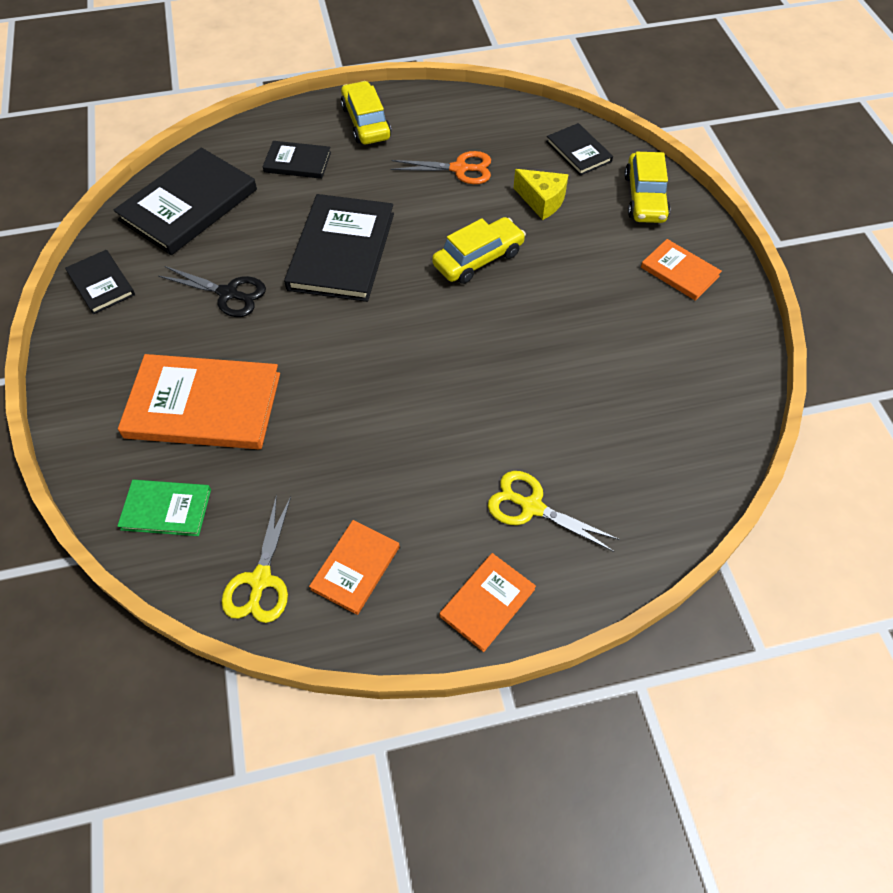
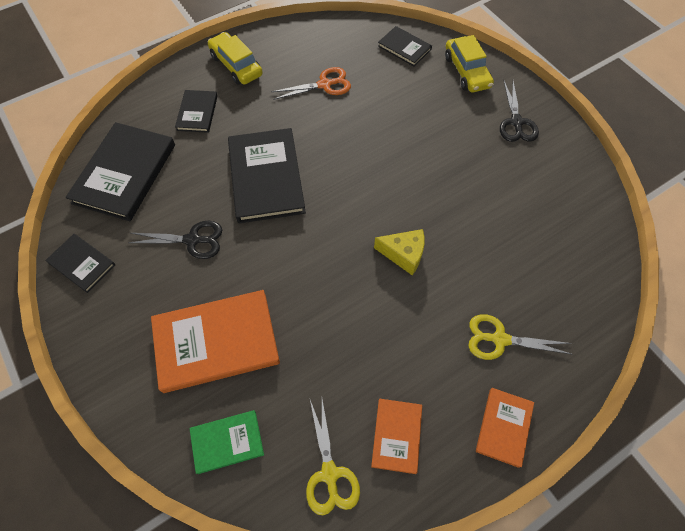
camera: 20 degrees left, 5 degrees up
black book [263,141,331,179] -> black book turned 75 degrees counterclockwise [175,90,218,133]
yellow car [432,217,526,284] -> none
yellow cheese [514,169,569,220] -> yellow cheese moved to [374,229,425,275]
orange book [641,239,722,301] -> black scissors [500,81,539,142]

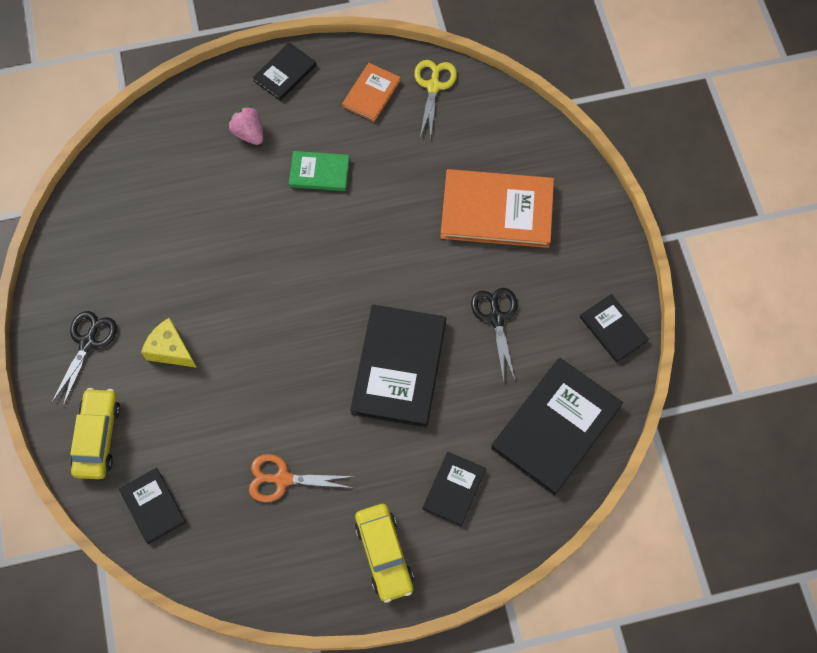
camera: 160 degrees left, 5 degrees up
black scissors [128,221,222,259] -> black scissors turned 60 degrees clockwise [471,288,518,383]
green book [190,410,264,474] -> green book moved to [289,151,349,191]
yellow cheese [374,229,425,275] -> yellow cheese moved to [141,318,197,368]
yellow scissors [468,314,571,360] -> pink strawberry [228,105,263,145]
orange book [476,388,534,468] -> black book [253,42,316,101]

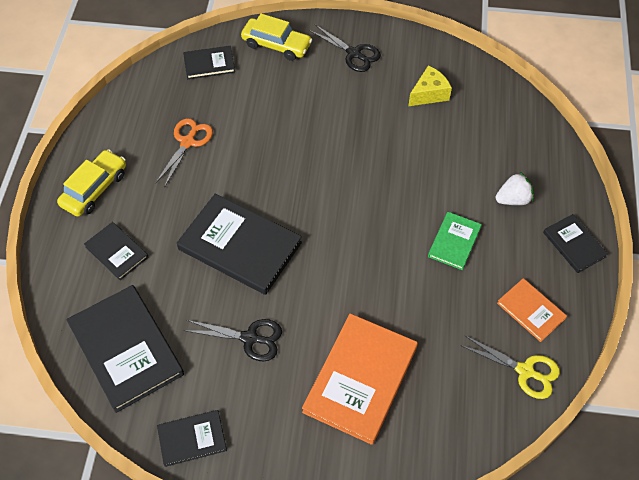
camera: 110 degrees right, 10 degrees down
yellow cheese [141,318,197,368] -> yellow cheese moved to [408,65,452,106]
pink strawberry [228,105,263,145] -> white strawberry [496,172,534,205]
yellow car [355,504,414,603] -> yellow car turned 120 degrees clockwise [57,149,126,217]

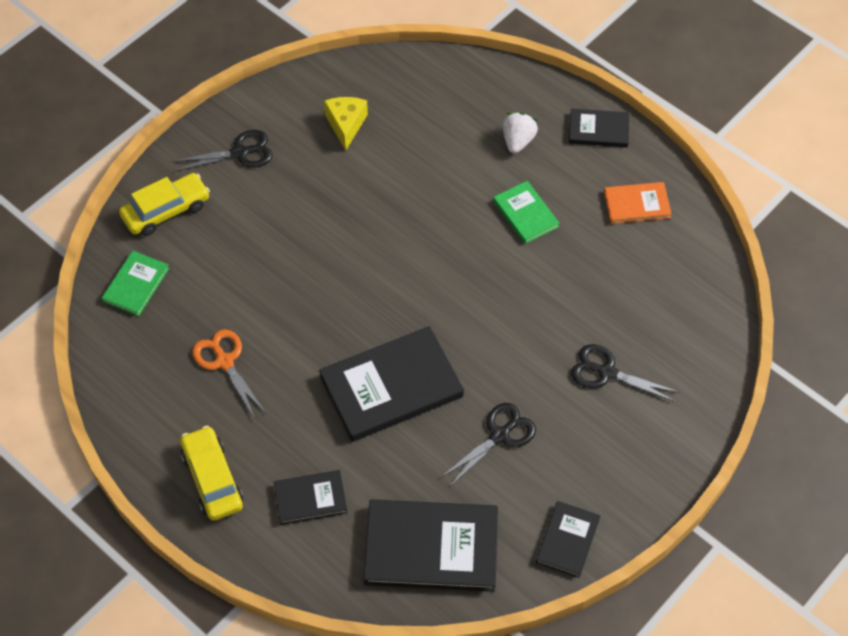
camera: 55 degrees left, 0 degrees up
black book [183,46,235,79] -> green book [102,251,169,316]
orange book [302,314,418,445] -> black scissors [571,344,680,402]
yellow scissors [460,336,560,399] -> none

